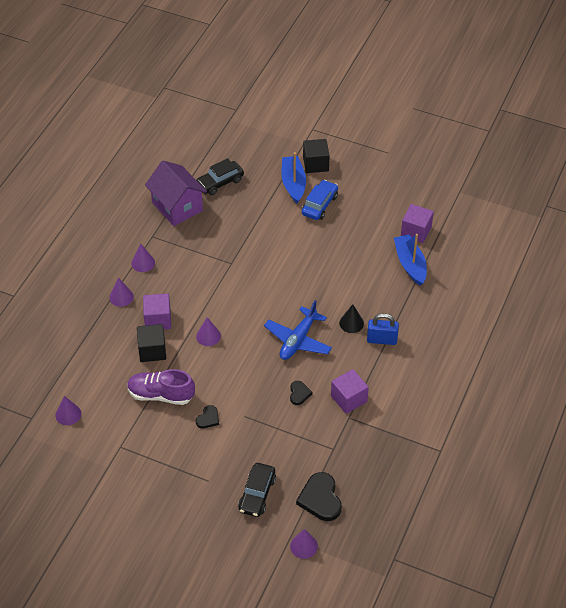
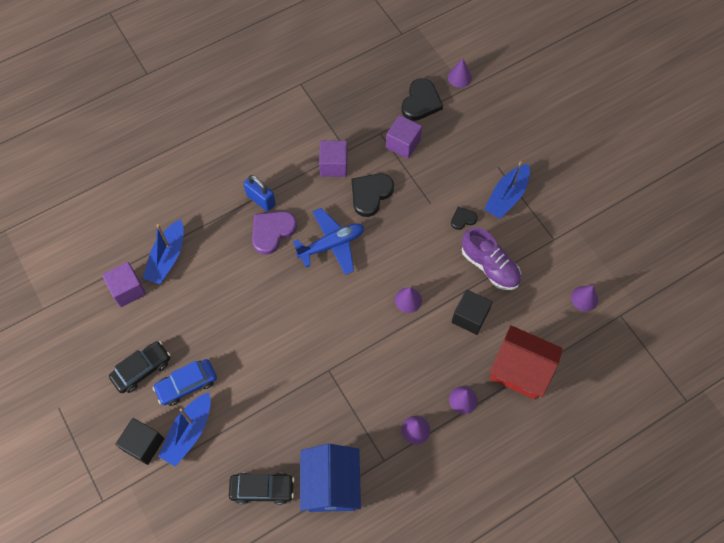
camera: 145 degrees left, 15 degrees up
purple cube [143,294,171,329] -> purple cube moved to [386,115,422,159]
purple house [145,161,207,226] -> blue house [300,444,361,512]
black car [238,463,276,517] -> black car moved to [109,341,170,393]
black heart [290,381,312,405] -> black heart [352,173,394,217], size x1.84
black cone [339,304,364,333] -> purple heart [252,211,297,255]
none -> blue boat [484,161,530,219]
none -> red house [489,325,563,399]

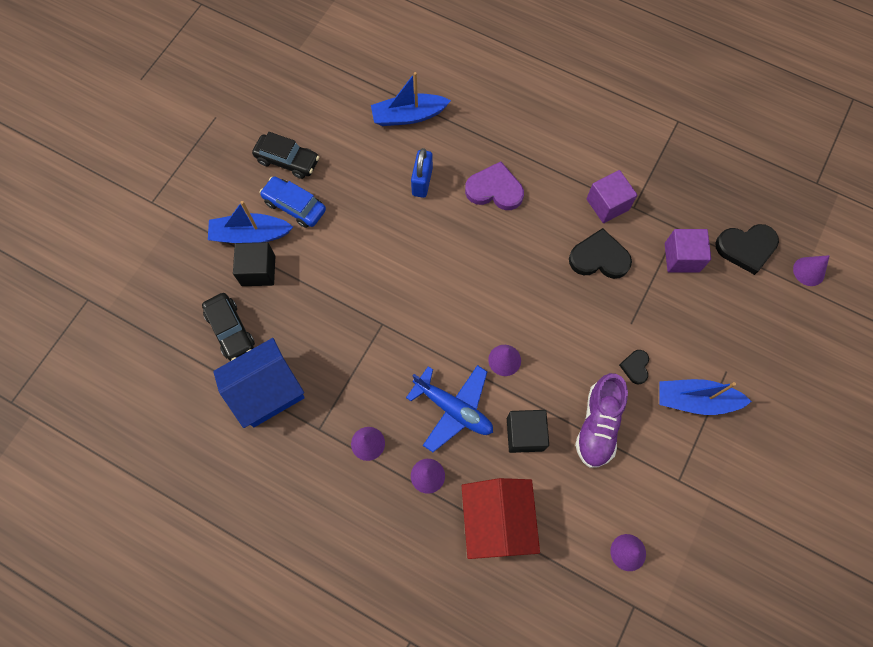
camera: 60 degrees right, 5 degrees up
purple cube [102,262,146,307] -> none
black cube [115,418,164,465] -> black cube moved to [233,242,275,286]
blue padlock [243,175,276,212] -> blue padlock moved to [411,148,433,198]
blue plane [293,208,364,275] -> blue plane moved to [406,365,493,452]
black heart [451,207,478,230] -> black heart turned 120 degrees counterclockwise [619,350,649,384]

